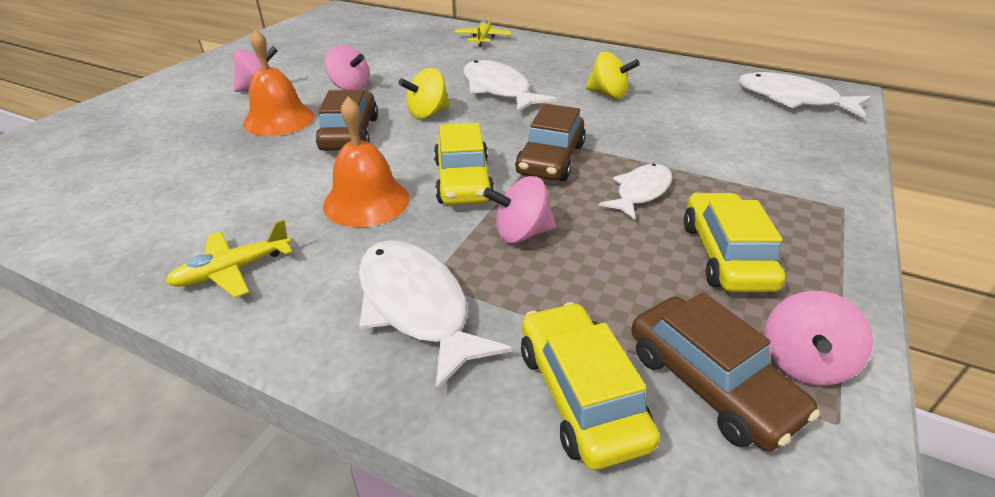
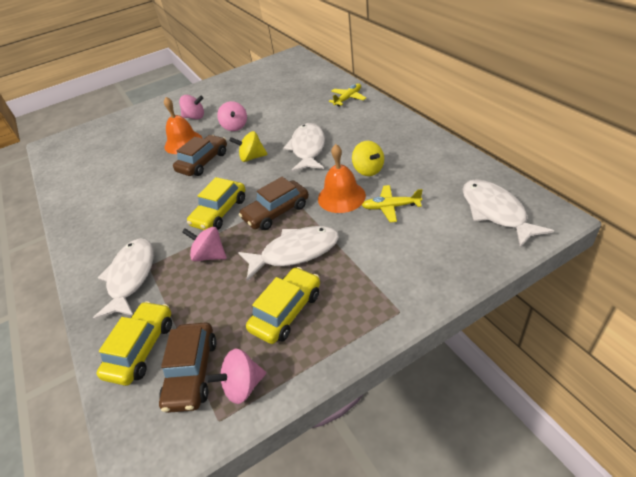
camera: 40 degrees right, 5 degrees up
yellow plane [166,220,292,298] -> yellow plane moved to [362,185,423,222]
orange bell [323,97,410,227] -> orange bell moved to [318,144,366,213]
white fish [599,164,672,220] -> white fish [238,226,339,281], size x1.57

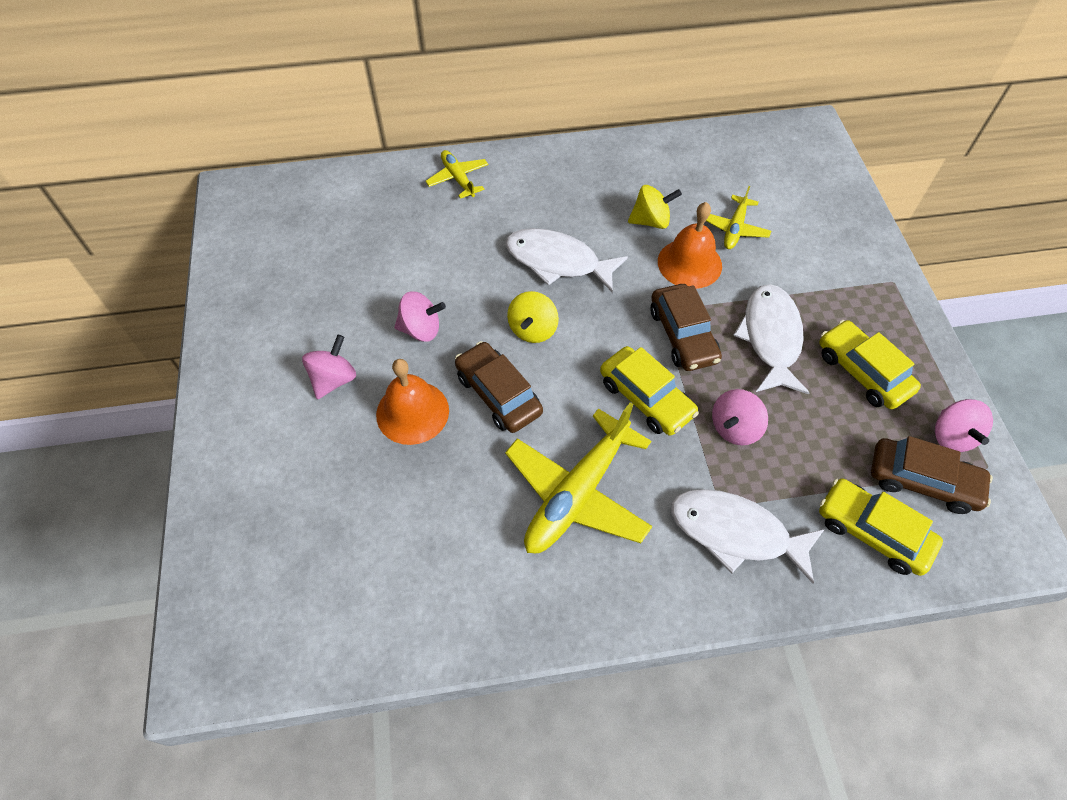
camera: 75 degrees left, 15 degrees up
white fish [462,179,554,248] -> none
none -> yellow plane [505,403,652,553]

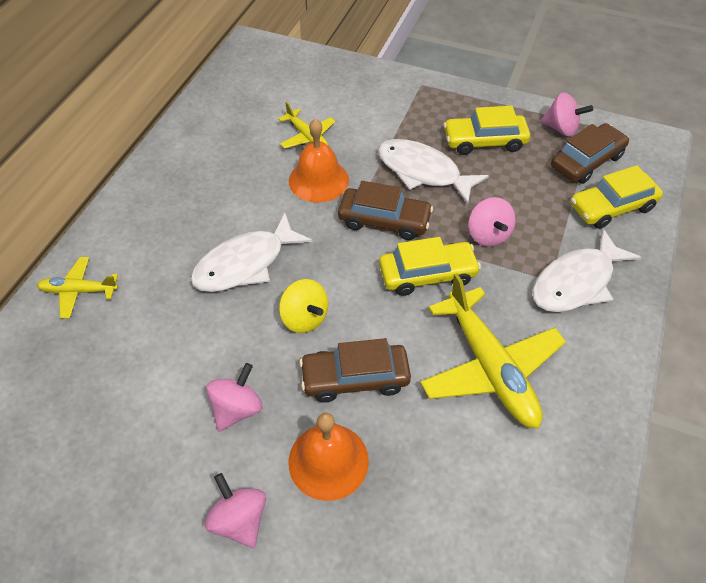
camera: 60 degrees left, 5 degrees down
yellow spinning top [628,185,682,229] -> none

